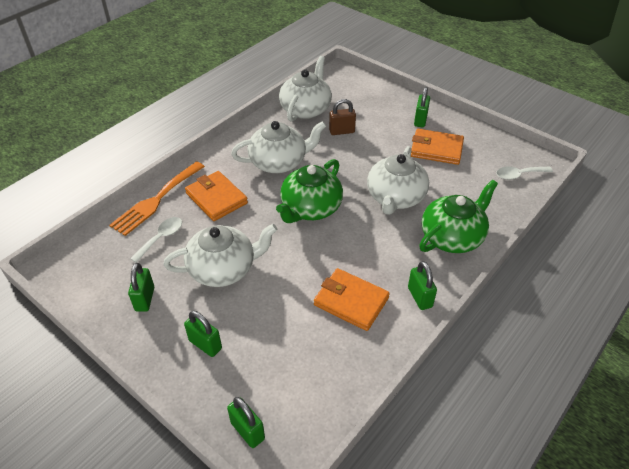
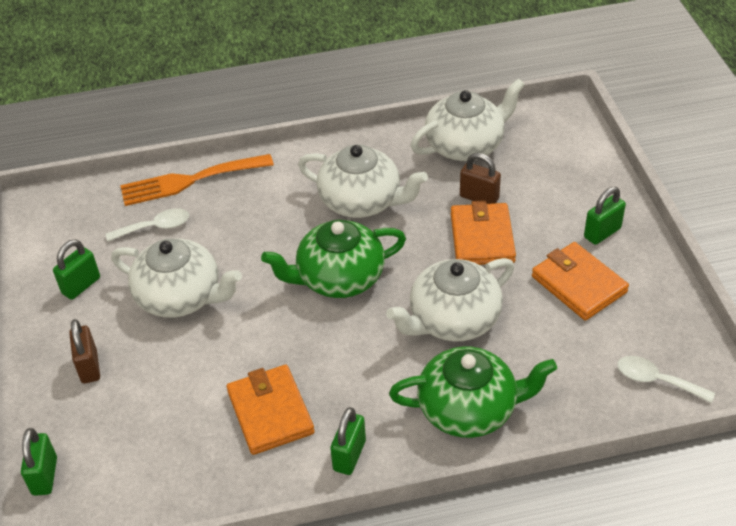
camera: 40 degrees right, 0 degrees up
green padlock [184,311,222,357] -> brown padlock [69,319,100,384]
orange wallet [185,171,248,221] -> orange wallet moved to [451,200,516,265]

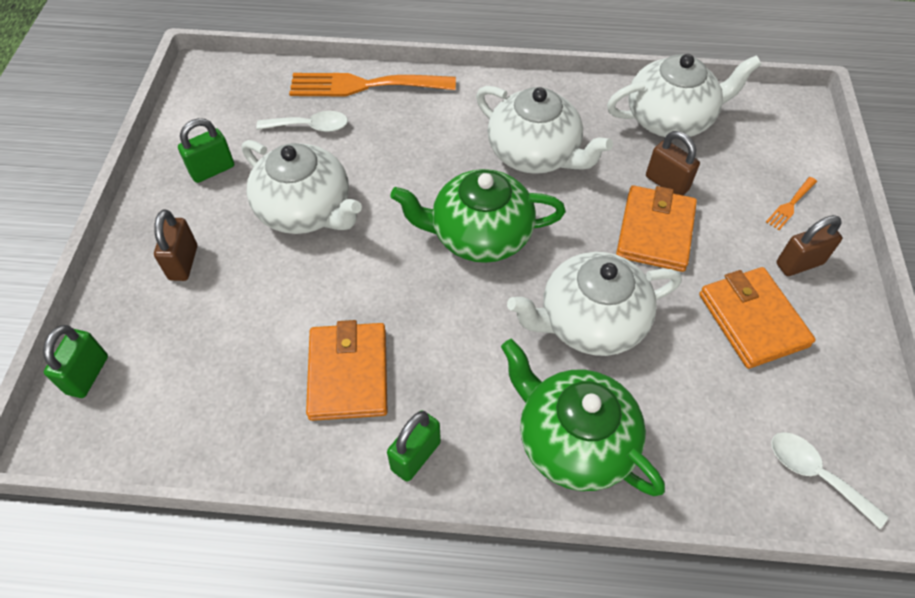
camera: 15 degrees right, 10 degrees up
green teapot [389,346,557,438] -> green teapot turned 150 degrees counterclockwise [501,339,665,496]
green padlock [584,187,626,245] -> brown padlock [776,215,842,276]
none -> orange fork [766,177,817,230]

